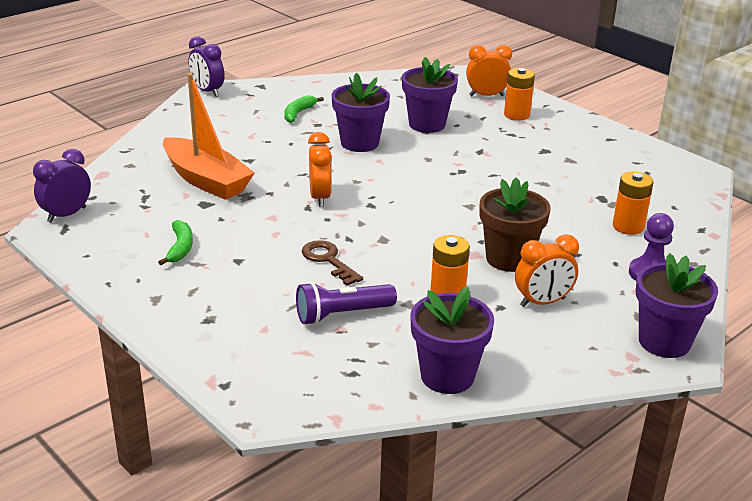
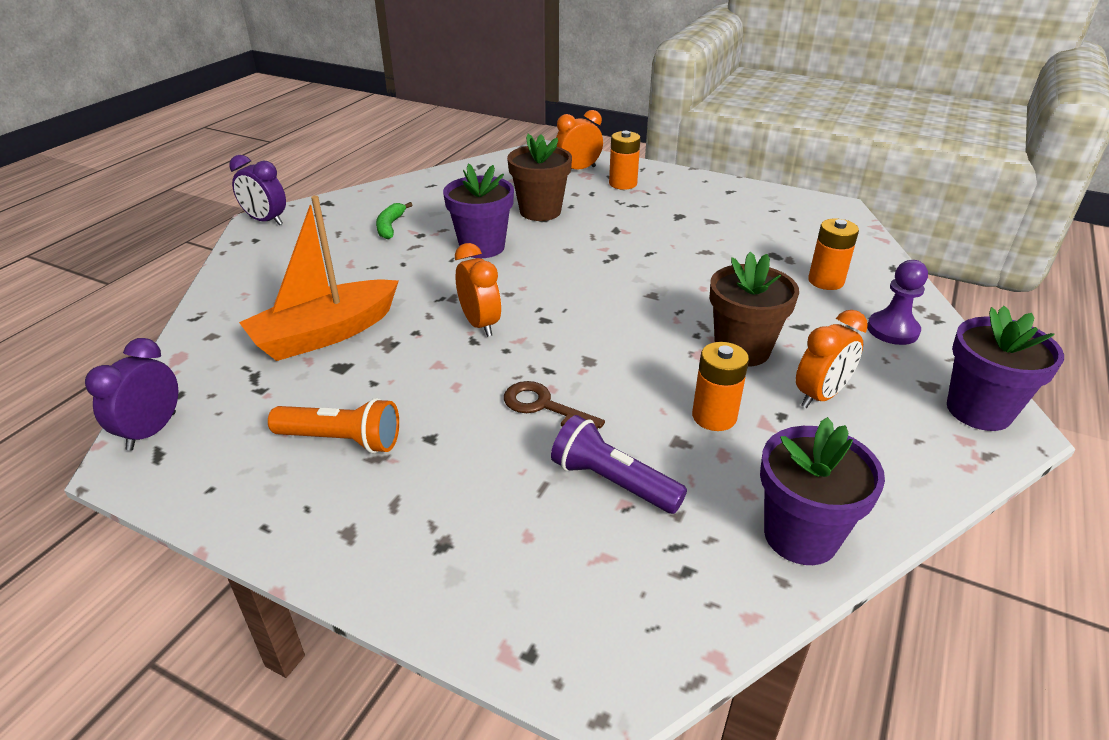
camera: 20 degrees left, 5 degrees up
green banana [158,220,193,265] -> orange flashlight [268,398,399,453]
orange boat [163,73,255,200] -> orange boat turned 120 degrees clockwise [239,195,399,361]
purple flashlight [296,282,397,325] -> purple flashlight turned 75 degrees clockwise [551,415,687,514]
purple flower pot [402,57,458,133] -> brown flower pot [507,134,572,221]

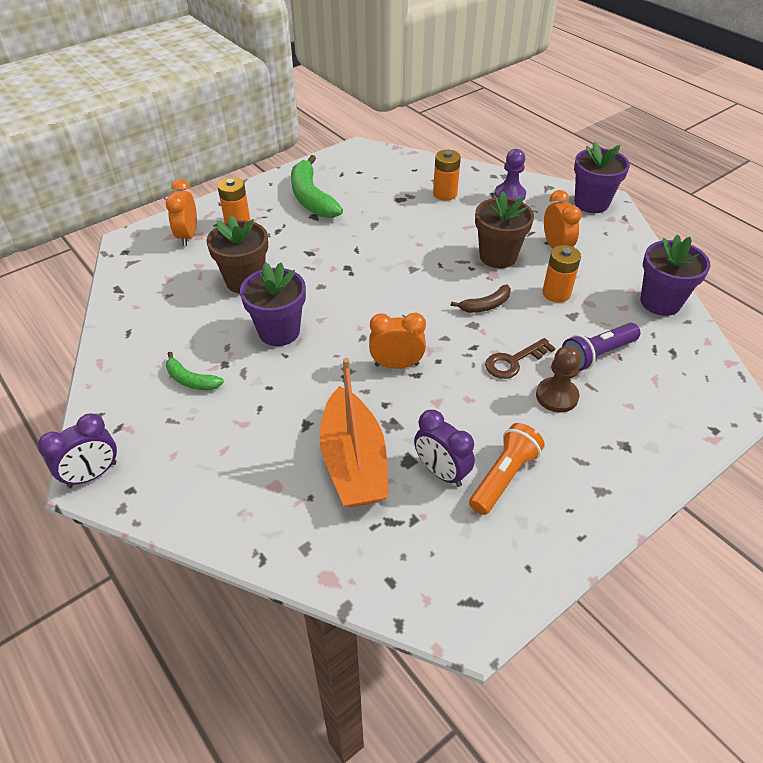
camera: 65 degrees left, 10 degrees up
purple clock [85,338,178,451] -> purple clock moved to [414,410,475,487]
none -> green banana [291,155,343,218]
none -> brown banana [451,285,511,313]
none -> brown pawn [536,346,581,413]

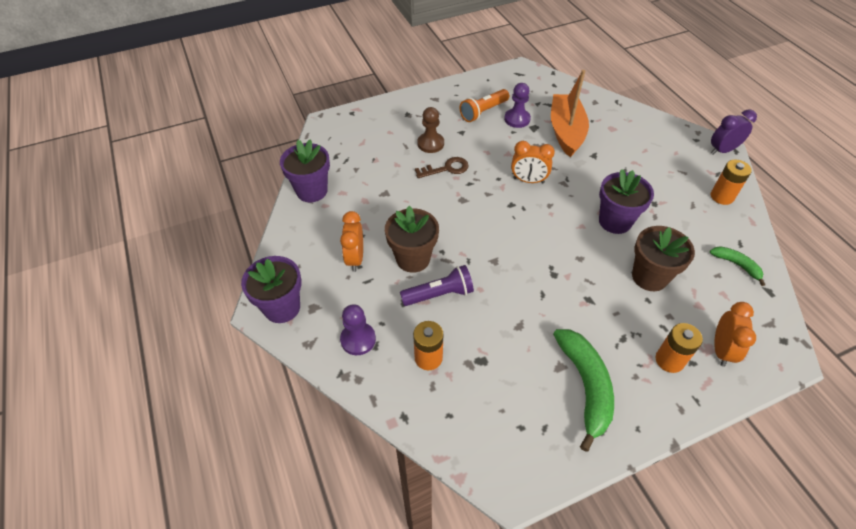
camera: 165 degrees left, 5 degrees up
green banana [166,352,224,390] -> green banana moved to [710,246,765,286]
purple clock [414,410,475,487] -> purple pawn [504,83,531,128]
brown banana [451,285,511,313] -> none
orange battery [542,245,581,303] -> orange battery moved to [711,160,752,205]
purple flashlight [562,323,641,371] -> purple flashlight moved to [400,265,474,306]

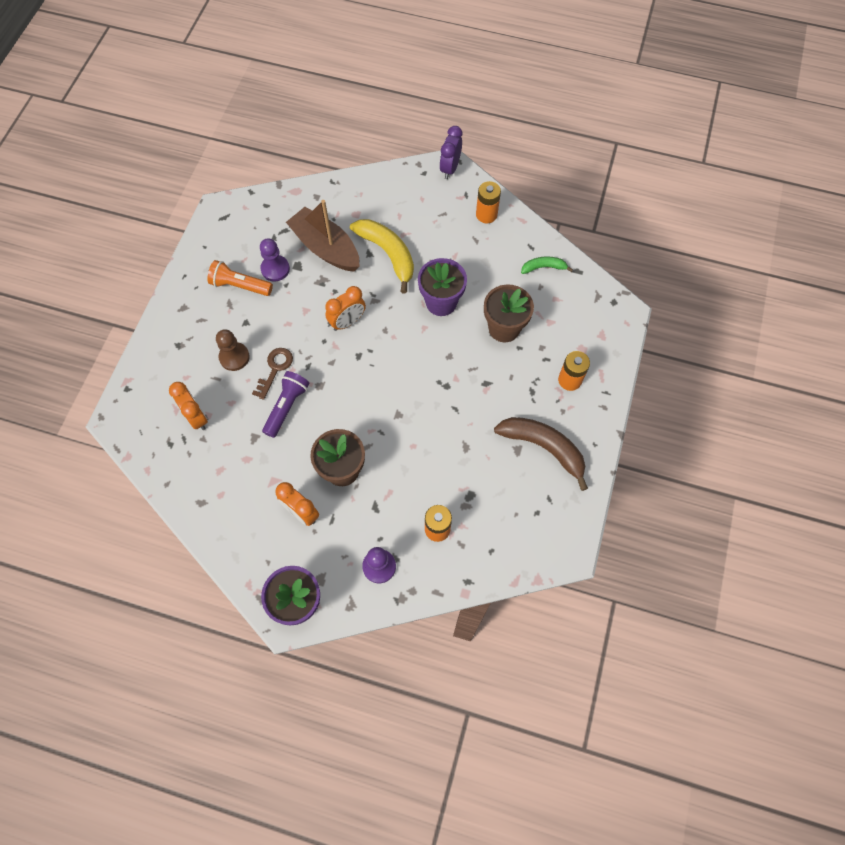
camera: 50 degrees left, 15 degrees up
purple flower pot [280,140,330,202] -> none
purple flashlight [400,265,474,306] -> purple flashlight moved to [262,371,310,438]
orange flashlight [460,89,509,122] -> orange flashlight turned 105 degrees clockwise [207,260,273,296]
orange boat [551,70,589,157] -> brown boat [286,200,360,272]
green banana [553,329,614,452] -> brown banana [494,417,588,491]
orange clock [714,302,756,367] -> orange clock moved to [169,382,208,430]
none -> yellow banana [350,219,414,294]

